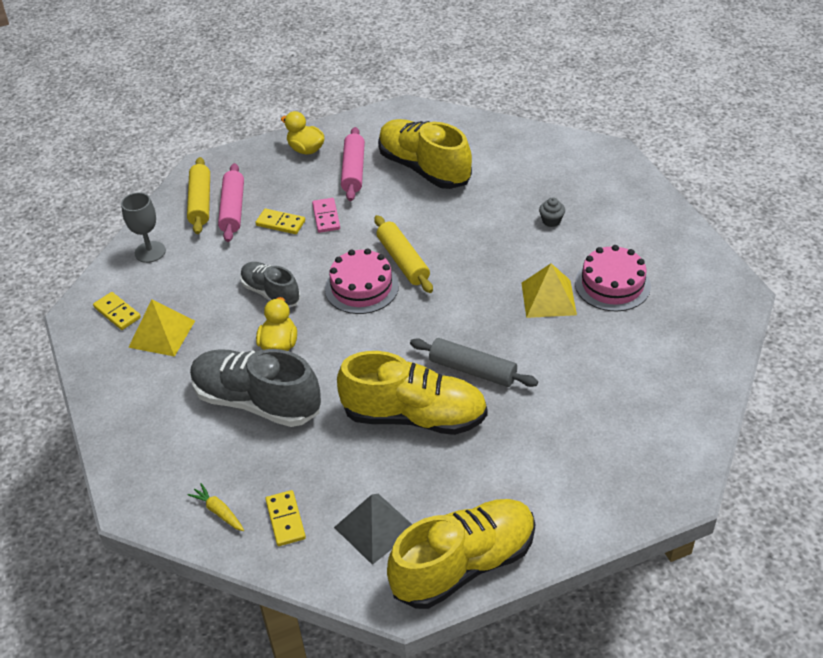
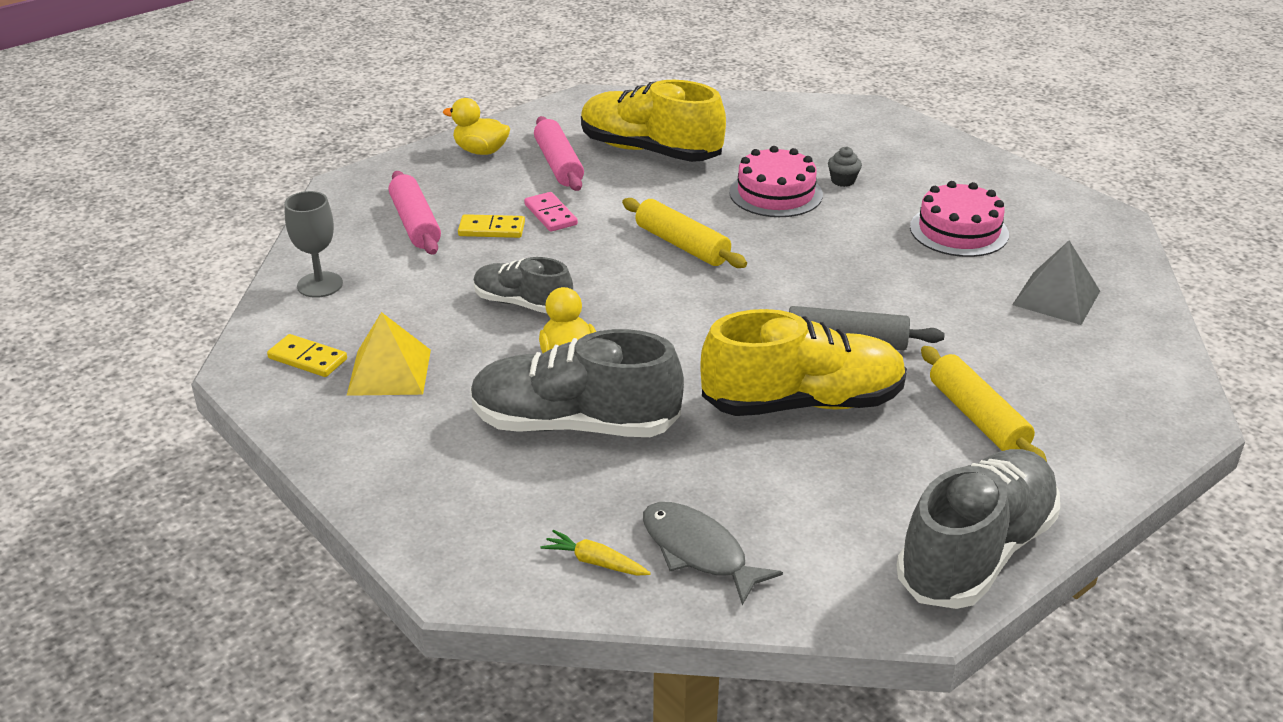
camera: 20 degrees left, 10 degrees down
yellow rolling pin [187,157,210,234] -> yellow rolling pin moved to [921,346,1047,462]
yellow domino [265,490,306,546] -> grey fish [643,502,783,605]
pink cake [325,248,399,314] -> pink cake moved to [729,146,823,217]
grey pyramid [334,494,412,565] -> grey pyramid moved to [1012,240,1100,325]
yellow shoe [387,499,535,609] -> grey shoe [897,449,1060,609]
yellow pyramid [522,263,577,318] -> none

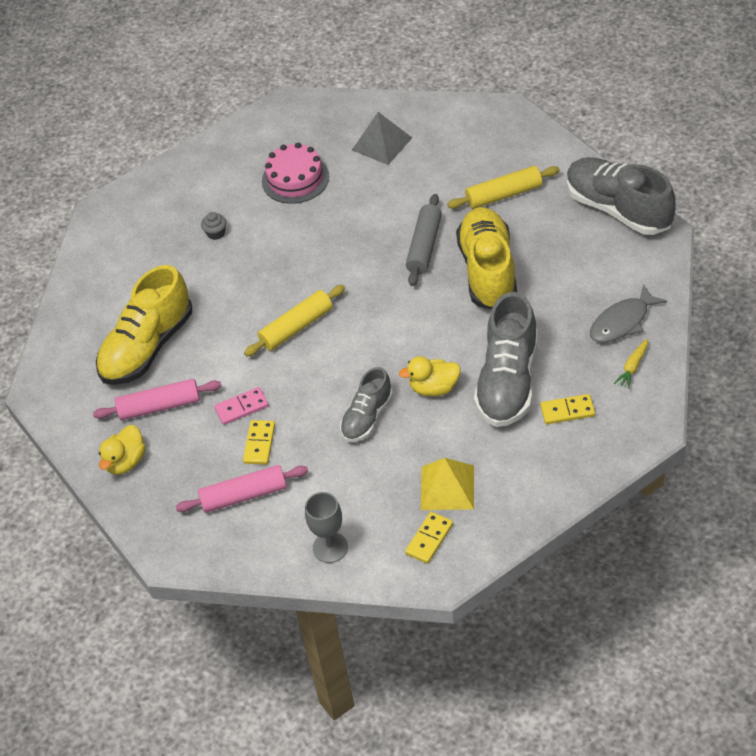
camera: 80 degrees left, 15 degrees up
pink cake [729,146,823,217] -> none
none -> yellow domino [540,394,595,424]

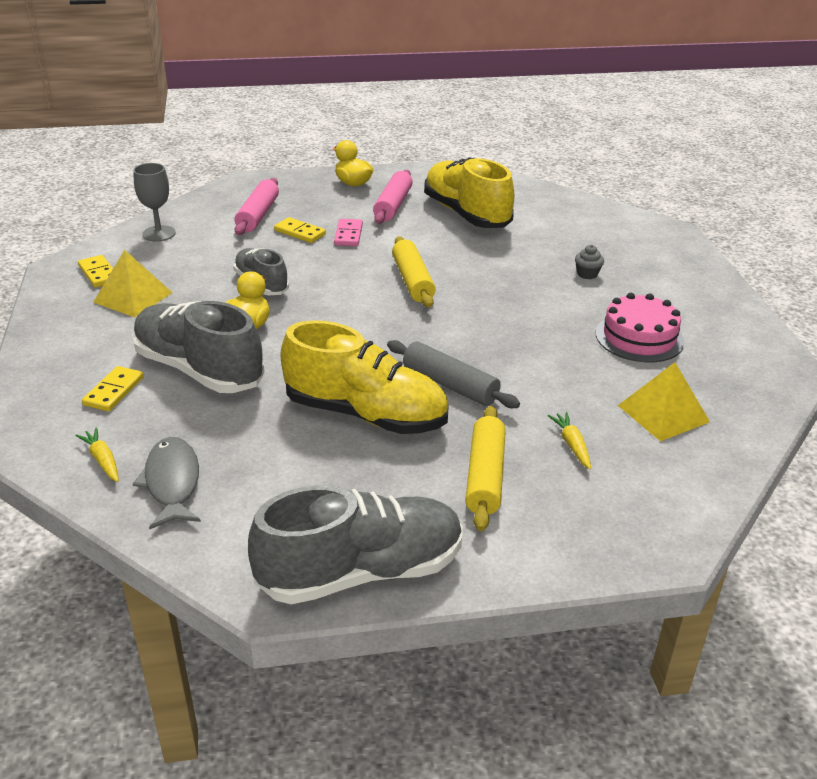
camera: 110 degrees right, 15 degrees down
grey pyramid [352,112,412,165] -> yellow pyramid [618,362,710,441]
none -> yellow carrot [548,412,591,469]

